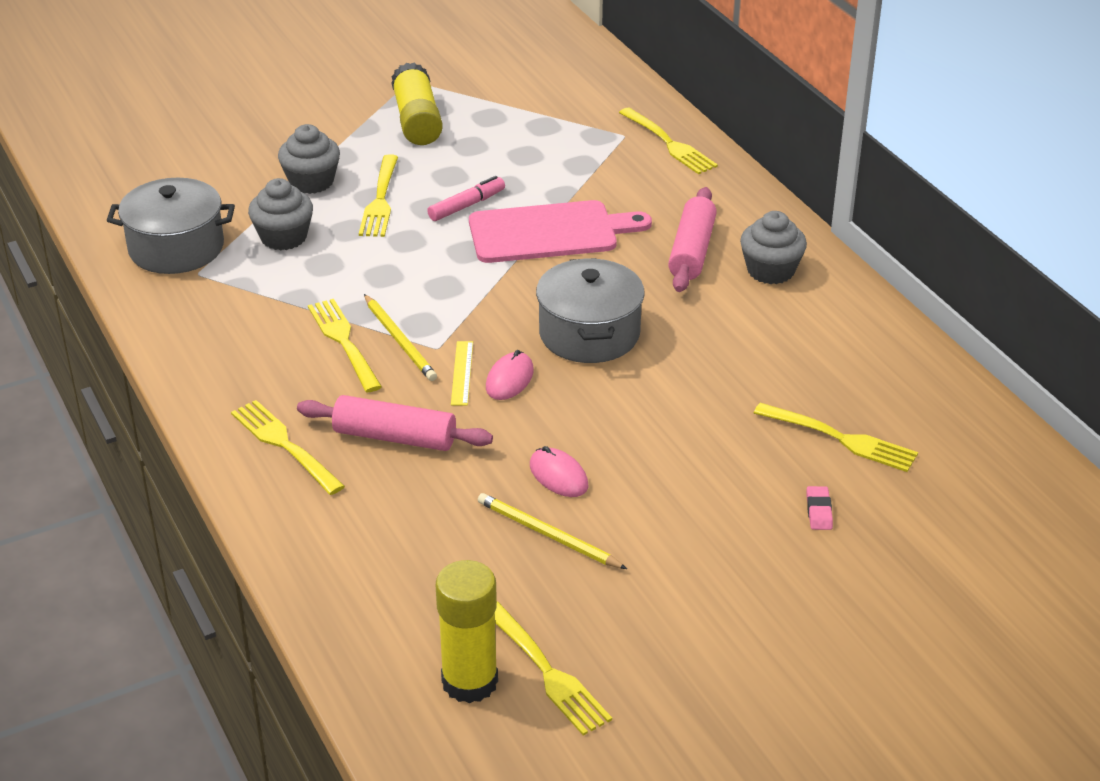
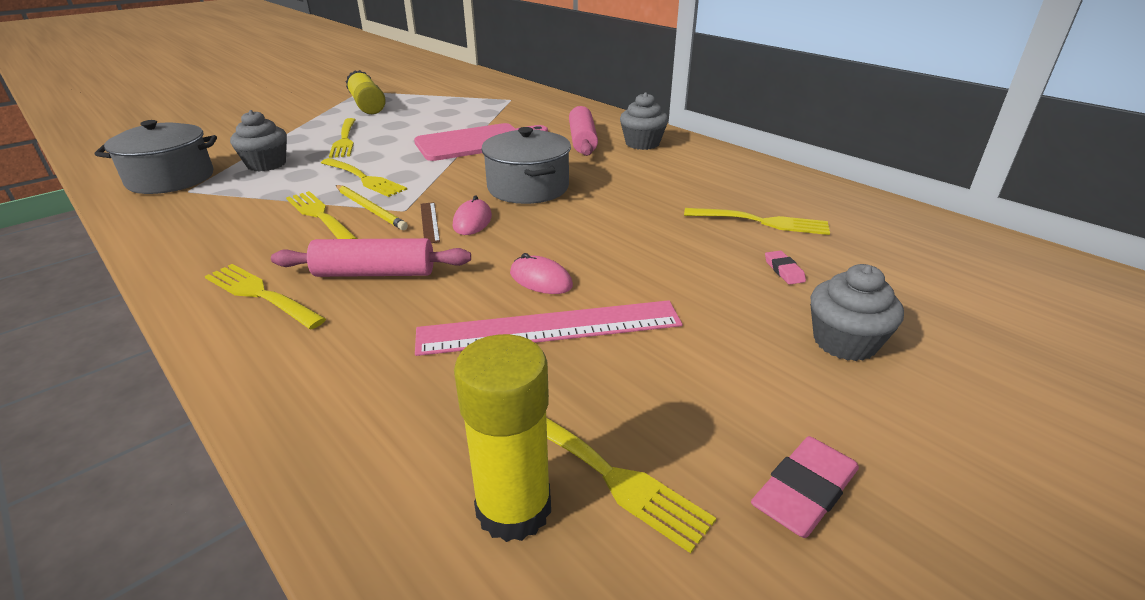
camera: 15 degrees left, 5 degrees down
grey cupcake [278,124,340,194] -> grey cupcake moved to [810,264,904,361]
pink marker [427,176,505,221] -> none
yellow ruler [451,341,473,406] -> brown ruler [420,202,440,243]
yellow pencil [478,493,627,569] -> pink ruler [415,300,682,356]
yellow fork [619,108,718,174] -> yellow fork moved to [321,158,407,197]
none -> pink eraser [751,436,859,538]

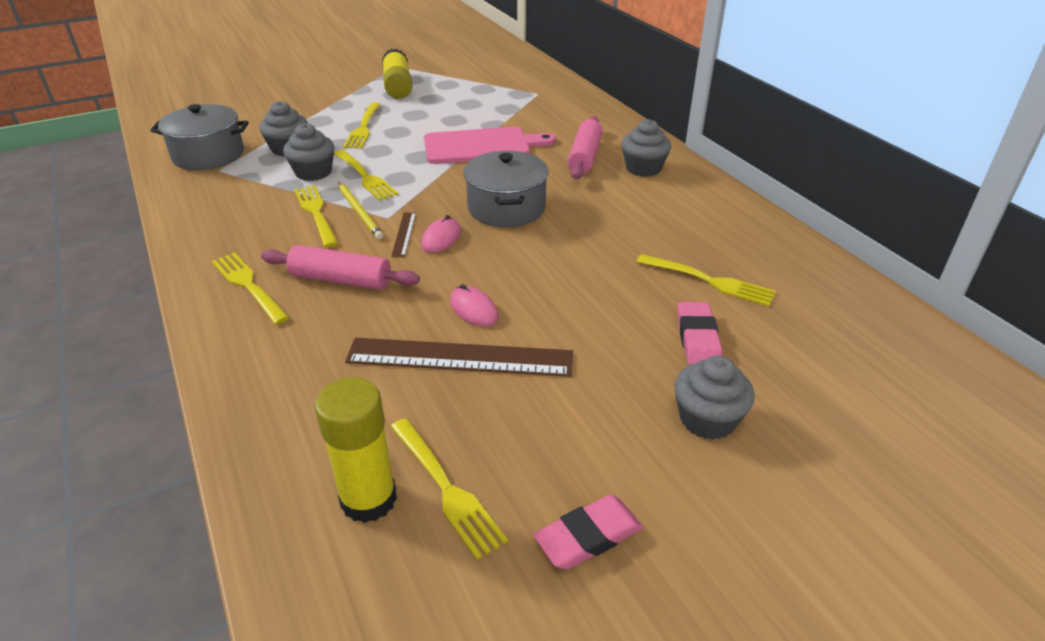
camera: 15 degrees right, 5 degrees up
pink ruler [415,300,682,356] -> brown ruler [345,338,573,377]
pink eraser [765,251,806,284] -> pink eraser [677,302,722,365], size x1.74
none -> grey cupcake [283,123,334,181]

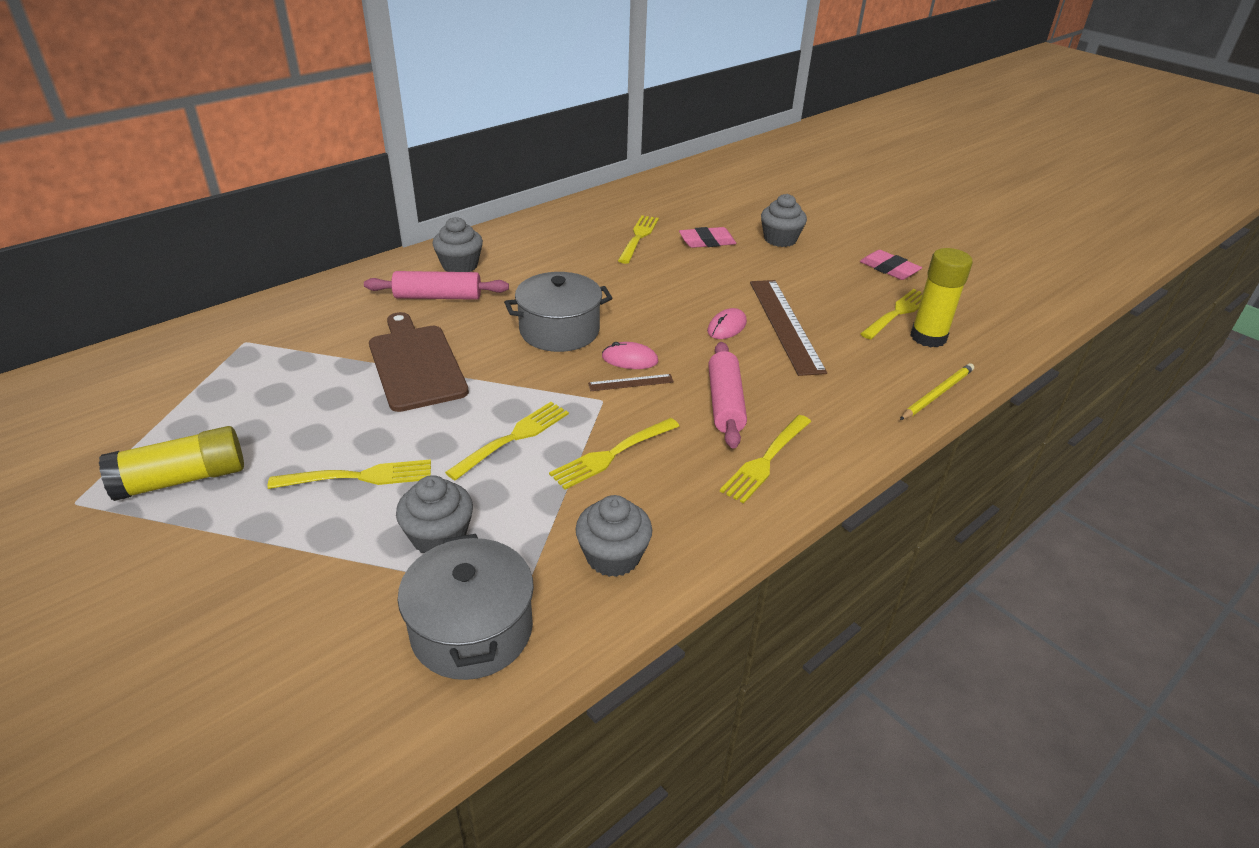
camera: 105 degrees left, 0 degrees up
grey cupcake [283,123,334,181] -> grey cupcake moved to [575,495,652,577]
yellow pencil [338,182,383,239] -> yellow pencil moved to [900,363,974,420]
pink cutting board [424,127,556,164] -> brown cutting board [369,312,469,412]

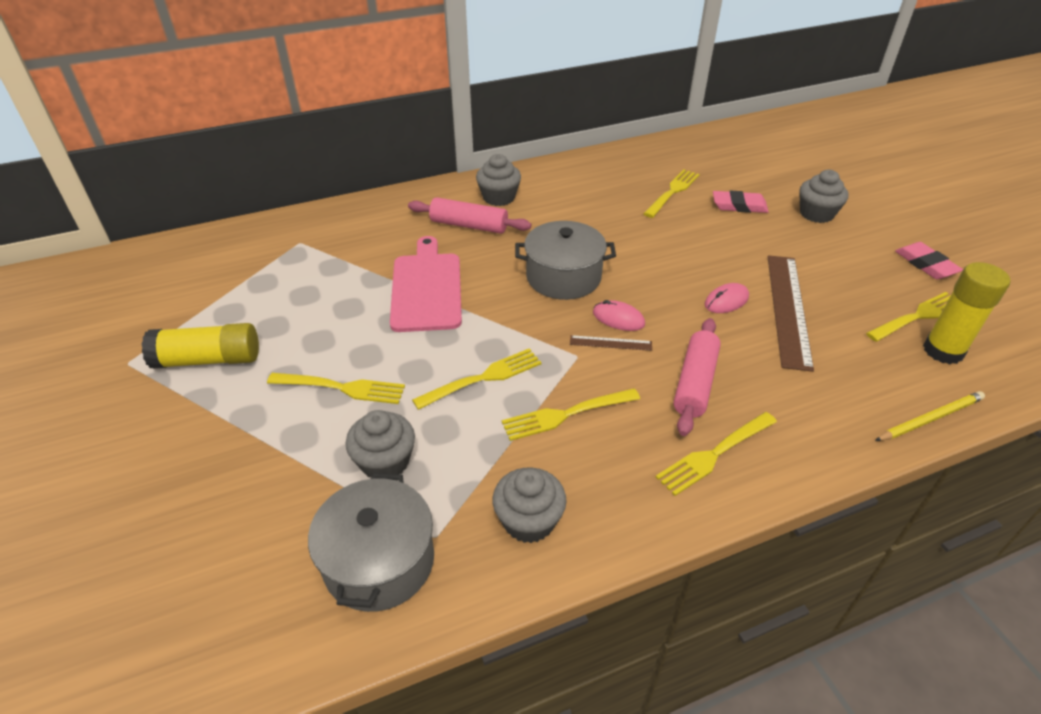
camera: 20 degrees right, 5 degrees up
brown cutting board [369,312,469,412] -> pink cutting board [390,236,462,332]

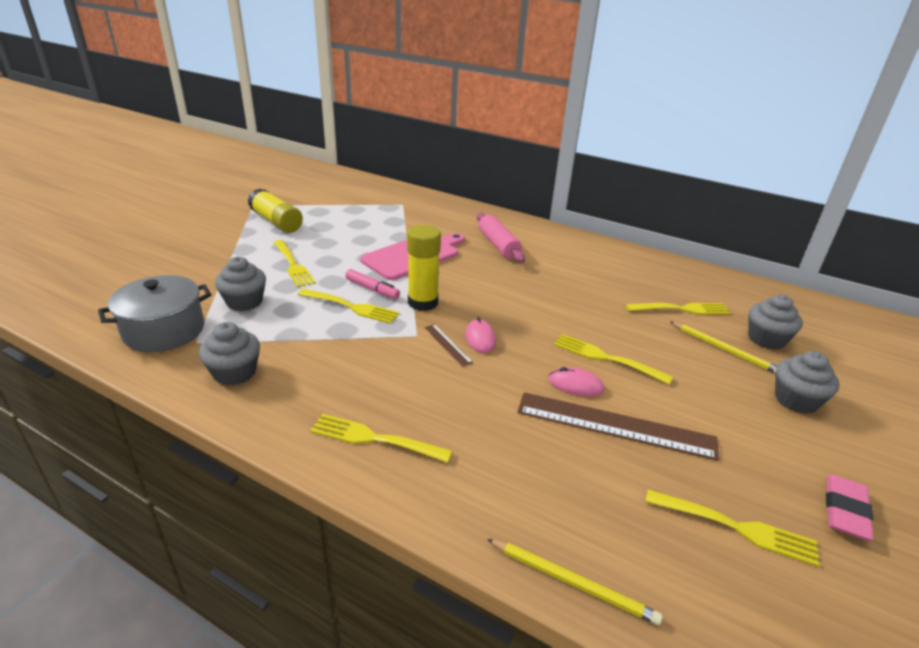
camera: 50 degrees right, 10 degrees down
grey cupcake [476,154,521,206] -> grey cupcake moved to [748,294,803,350]
yellow fork [502,388,640,441] -> yellow fork moved to [554,334,673,384]
grey pot [515,221,616,300] -> none
pink rolling pin [674,318,721,436] -> none
pink eraser [713,191,769,213] -> yellow pencil [671,322,777,374]
brown ruler [768,255,814,372] -> brown ruler turned 45 degrees clockwise [517,392,719,461]
yellow glue stick [923,262,1010,364] -> yellow glue stick moved to [407,225,441,311]
none -> pink marker [345,269,400,299]

